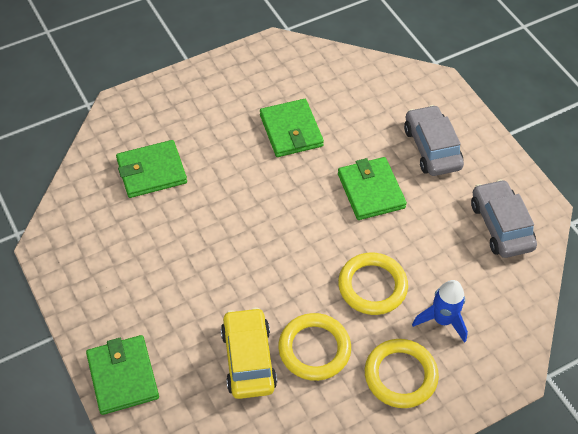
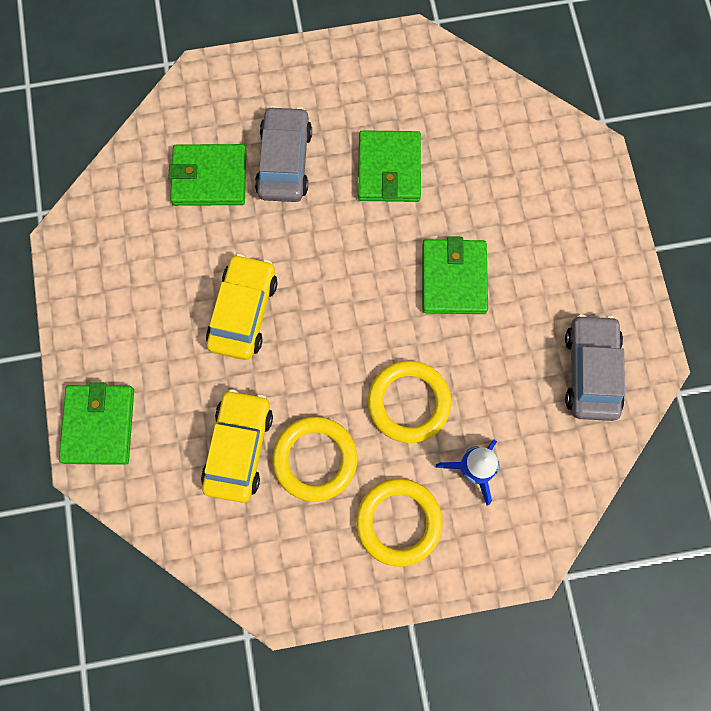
camera: 20 degrees right, 20 degrees up
grey car [404,105,464,176] -> grey car moved to [255,106,312,202]
none -> yellow car [206,254,277,360]

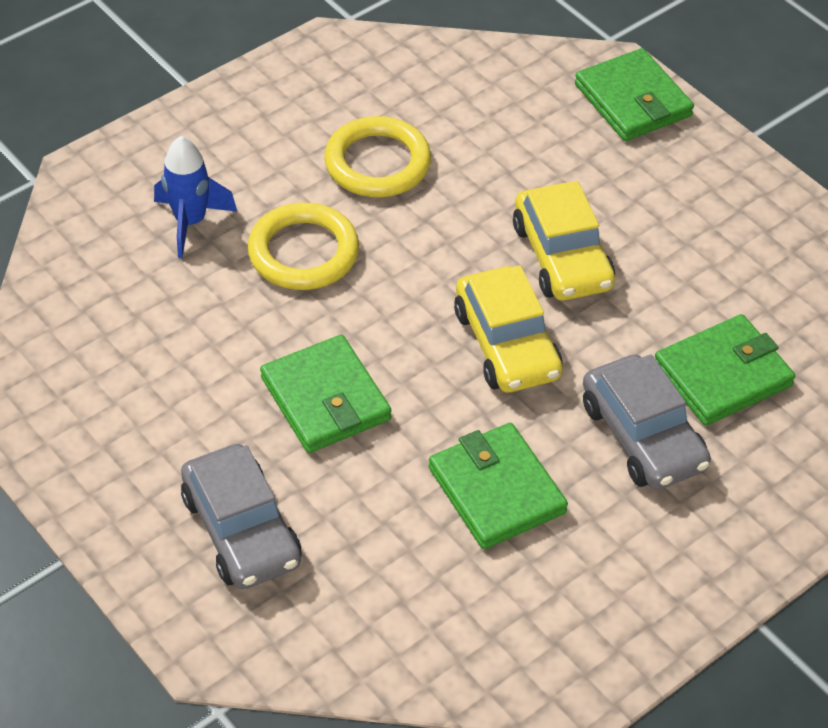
camera: 150 degrees right, 25 degrees down
yellow car [201,389,273,503] -> yellow car moved to [454,265,563,393]
yellow ring [356,479,443,567] -> none
grey car [565,314,625,421] -> grey car moved to [181,444,302,589]

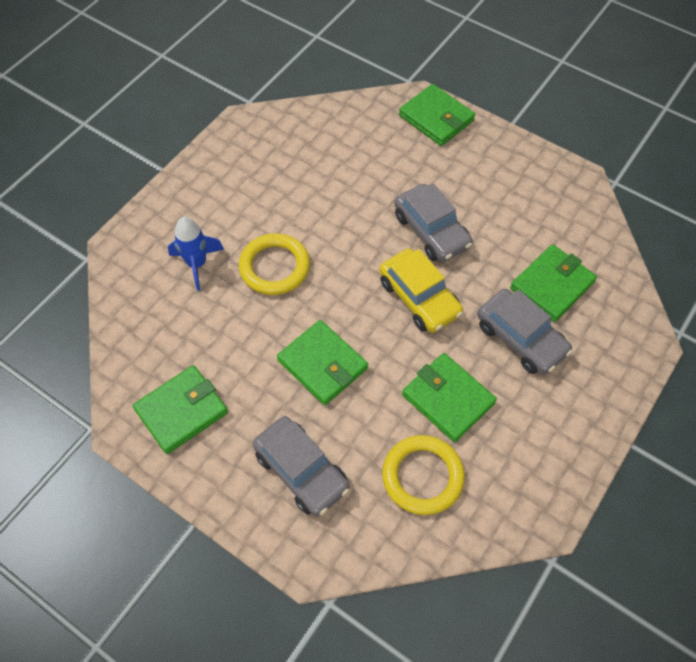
camera: 15 degrees left, 10 degrees up
yellow ring [324,116,431,197] -> yellow ring moved to [382,435,465,515]
yellow car [513,181,615,301] -> grey car [394,183,473,262]
none -> green wallet [133,365,228,454]

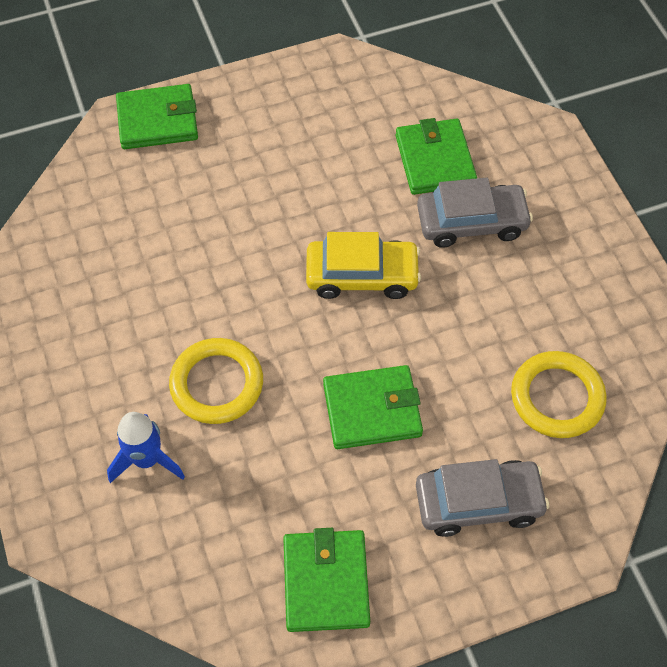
camera: 55 degrees left, 0 degrees up
grey car [394,183,473,262] -> none
green wallet [402,353,497,442] -> none

